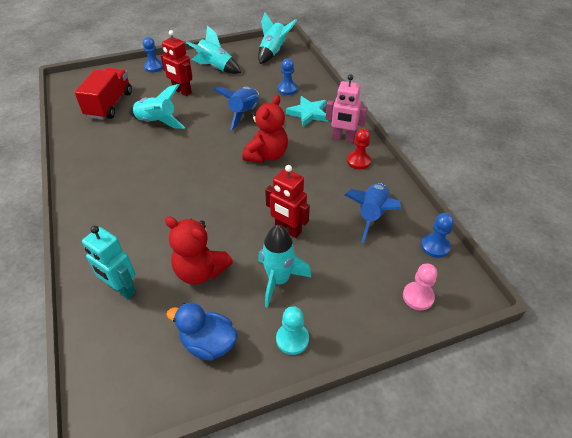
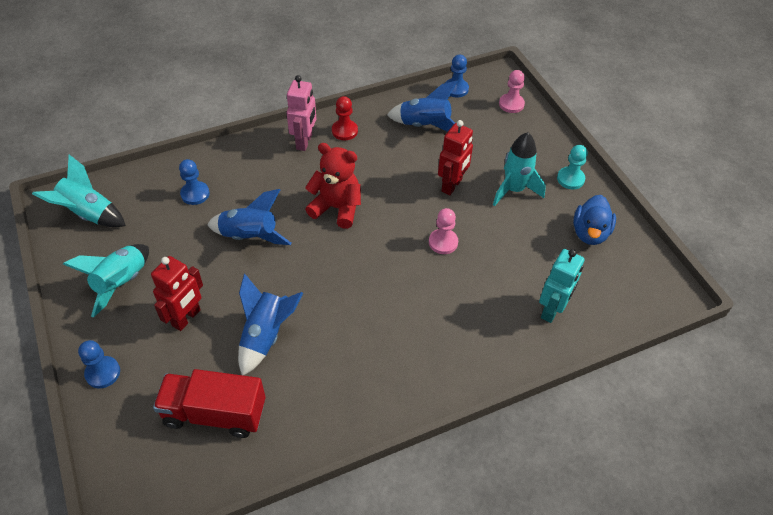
camera: 95 degrees left, 5 degrees up
turquoise rocket [129,84,185,129] -> blue rocket [238,273,303,376]
red teddy bear [165,216,233,284] -> none
turquoise star [286,96,329,127] -> none
none -> pink pawn [429,208,458,254]

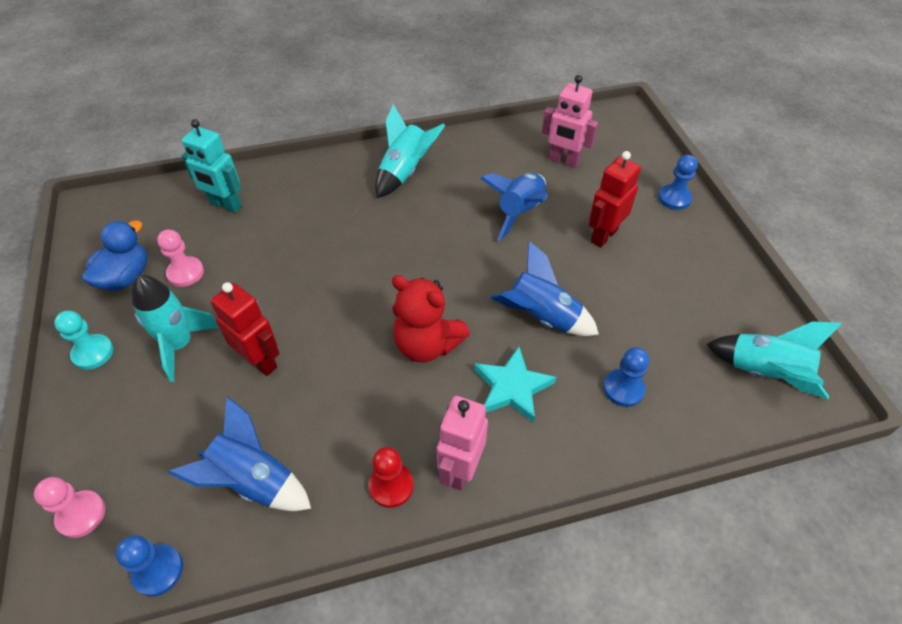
camera: 170 degrees left, 0 degrees up
turquoise rocket [63,244,149,318] -> turquoise rocket moved to [375,104,445,198]
red truck [153,369,266,438] -> pink robot [542,75,598,168]
pink pawn [429,208,458,254] -> pink pawn moved to [157,229,204,287]
red robot [438,120,473,195] -> red robot turned 90 degrees clockwise [211,282,280,376]
turquoise robot [539,249,585,323] -> turquoise robot turned 105 degrees counterclockwise [182,119,242,213]
none -> turquoise star [474,347,556,423]

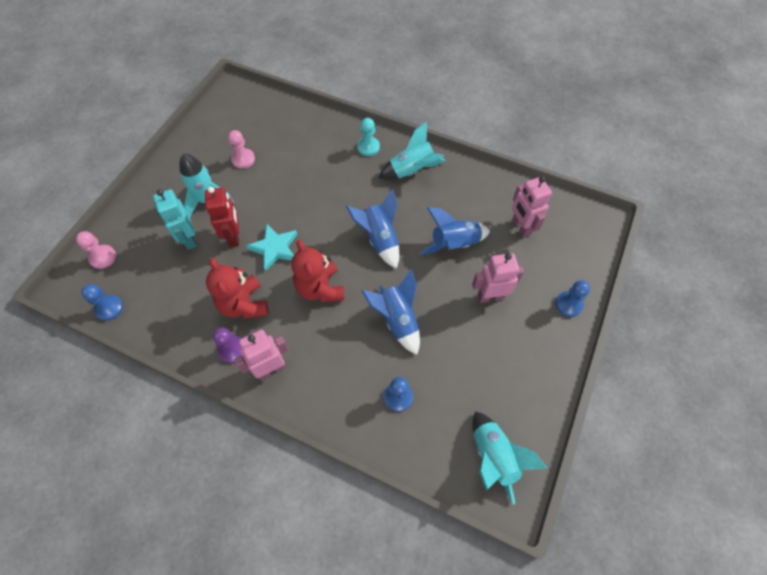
camera: 40 degrees right, 10 degrees up
turquoise pawn [54,311,114,370] -> turquoise pawn moved to [357,118,380,156]
blue duck [82,220,147,291] -> none
blue rocket [168,396,311,511] -> blue rocket moved to [346,189,399,269]
turquoise robot [182,119,242,213] -> turquoise robot moved to [153,189,197,250]
red pawn [368,447,414,508] -> purple pawn [213,328,243,363]
turquoise star [474,347,556,423] -> turquoise star moved to [246,224,297,272]
red robot [589,151,641,248] -> pink robot [472,253,524,303]
none -> red teddy bear [206,258,269,319]

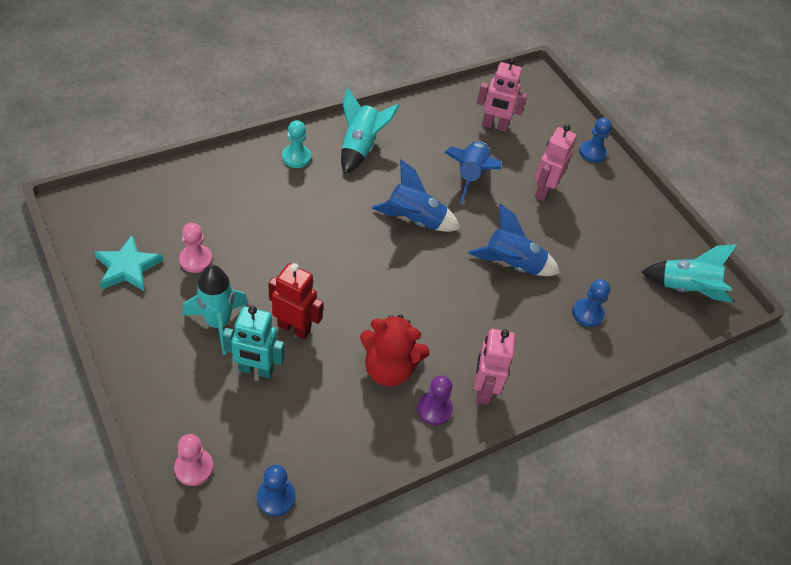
camera: 60 degrees left, 10 degrees down
turquoise star [246,224,297,272] -> turquoise star moved to [94,235,163,291]
red teddy bear [291,240,344,302] -> none

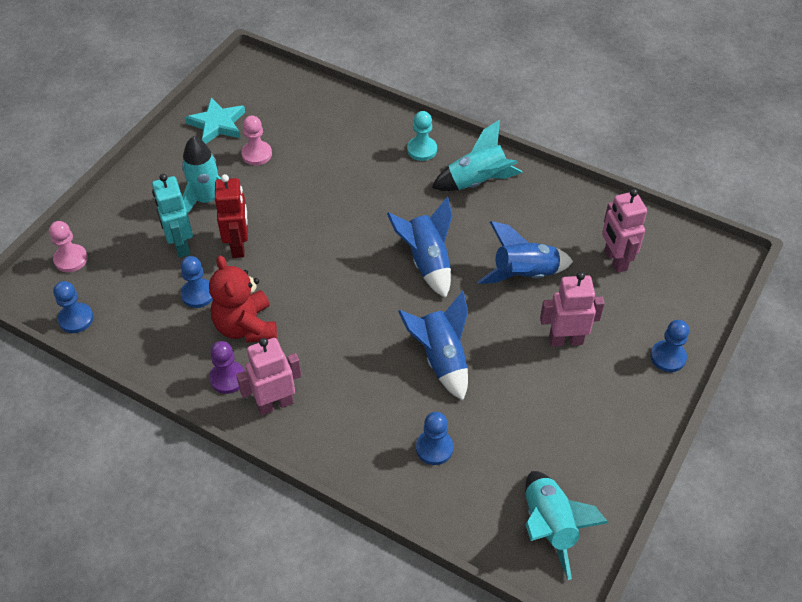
camera: 65 degrees right, 0 degrees up
none -> blue pawn [181,256,213,308]

